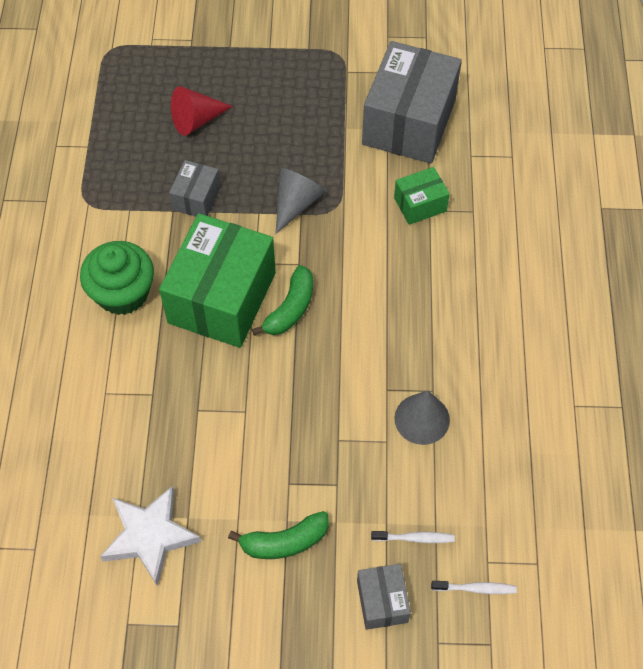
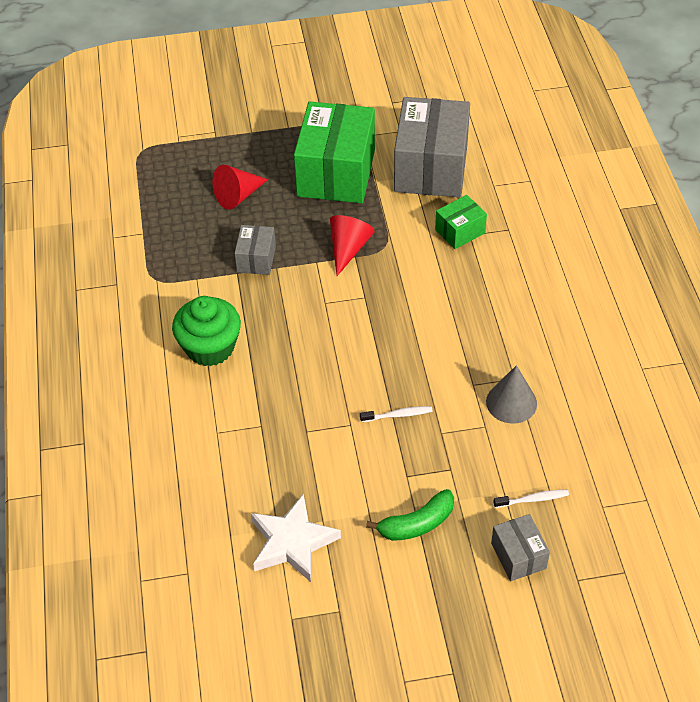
camera: 10 degrees left, 10 degrees down
green box [159,213,276,348] -> green box moved to [294,102,375,203]
green banana [252,265,313,336] -> none
grey cone [275,168,325,234] -> red cone [330,215,375,276]
white toothbrush [431,581,517,594] -> white toothbrush moved to [360,406,433,422]

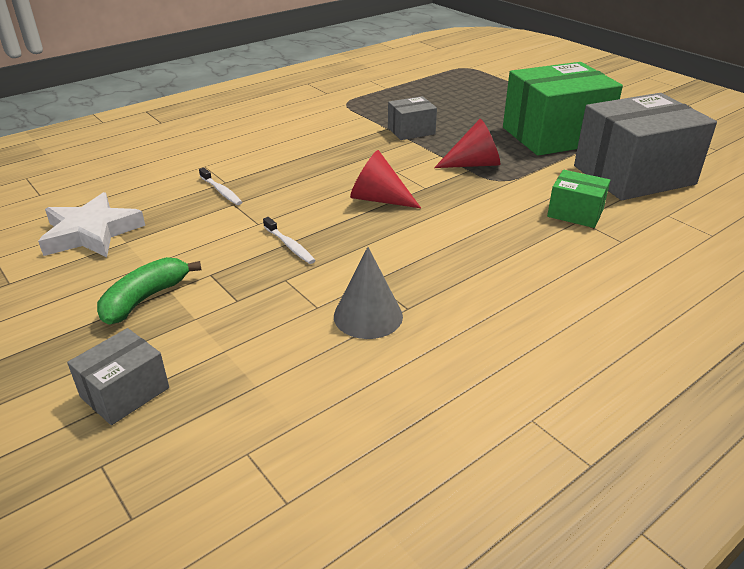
camera: 60 degrees right, 15 degrees down
green cupcake [172,296,241,366] -> none
red cone [212,165,268,210] -> red cone moved to [350,150,421,208]
green banana [366,489,454,541] -> green banana turned 90 degrees clockwise [97,257,202,325]
white toothbrush [493,489,569,508] -> white toothbrush moved to [199,168,242,205]

